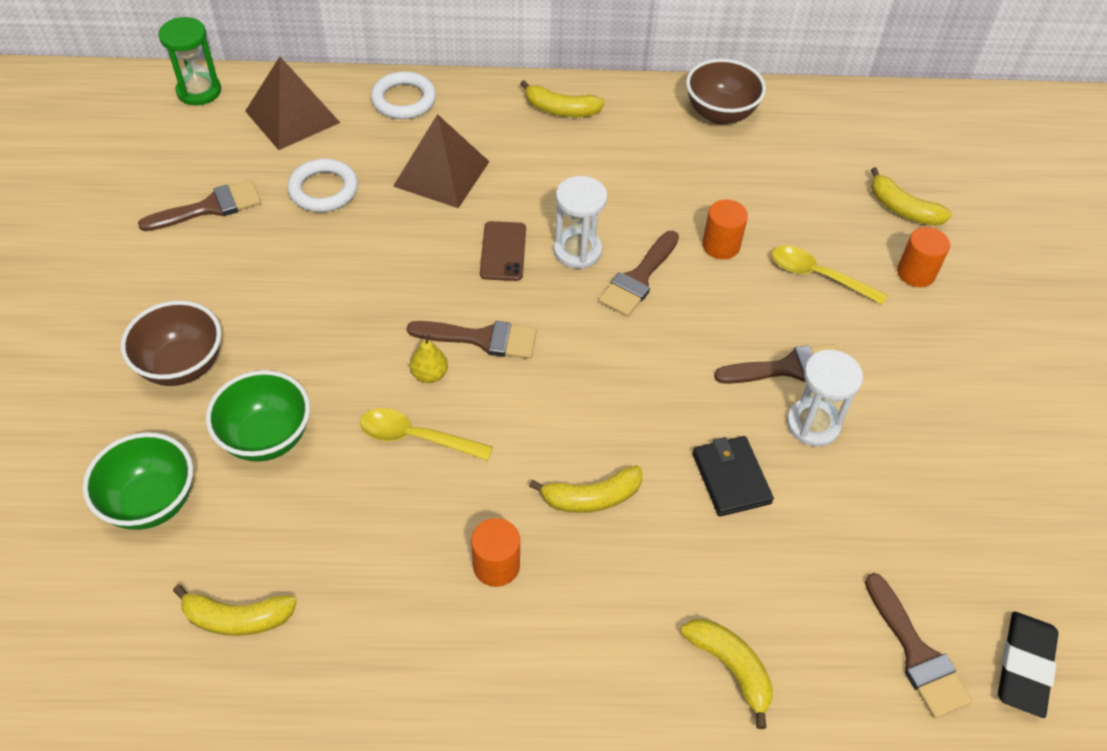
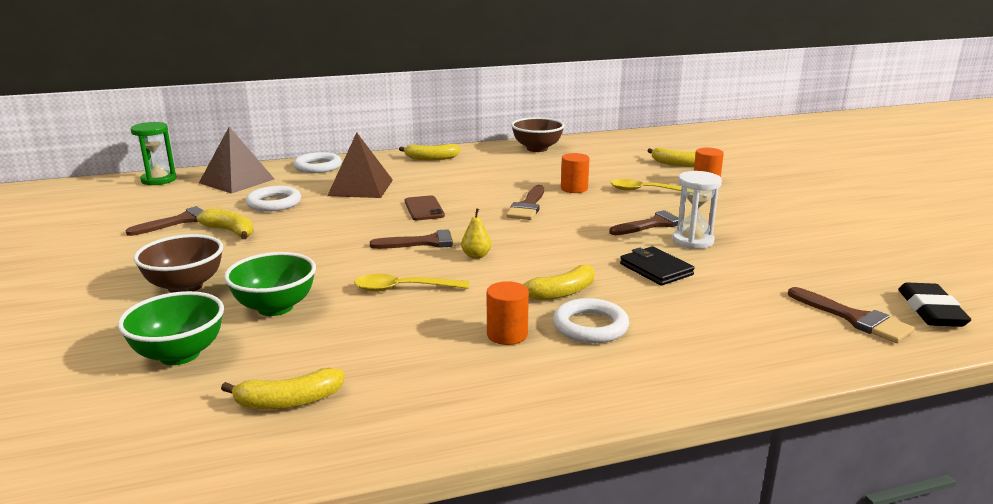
camera: 15 degrees left, 30 degrees down
yellow pear [410,334,448,383] -> yellow pear moved to [461,208,491,259]
white hourglass [553,176,607,269] -> none
yellow banana [681,619,773,729] -> yellow banana moved to [197,209,254,239]
none -> white ring [553,298,629,343]

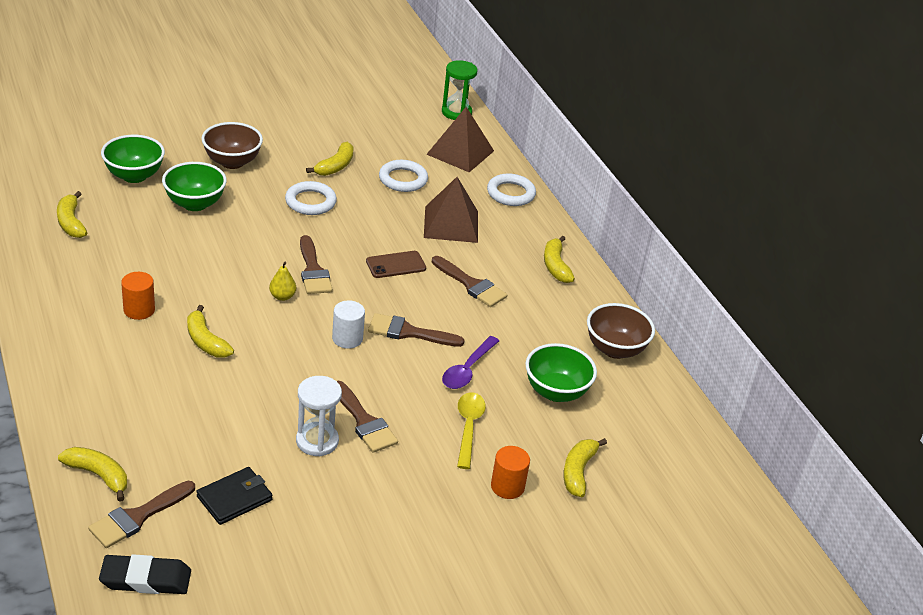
camera: 80 degrees right, 15 degrees up
brown brush [126,203,226,236] -> brown brush moved to [431,256,507,307]
yellow spoon [354,274,469,292] -> none
white ring [553,298,629,343] -> white ring moved to [285,181,337,215]
orange cylinder [561,153,590,193] -> purple spoon [442,336,499,389]
black wallet [620,246,695,285] -> black wallet moved to [196,467,272,525]
none -> yellow banana [58,447,127,502]
none -> white cylinder [332,300,365,349]
none -> green bowl [525,343,597,402]

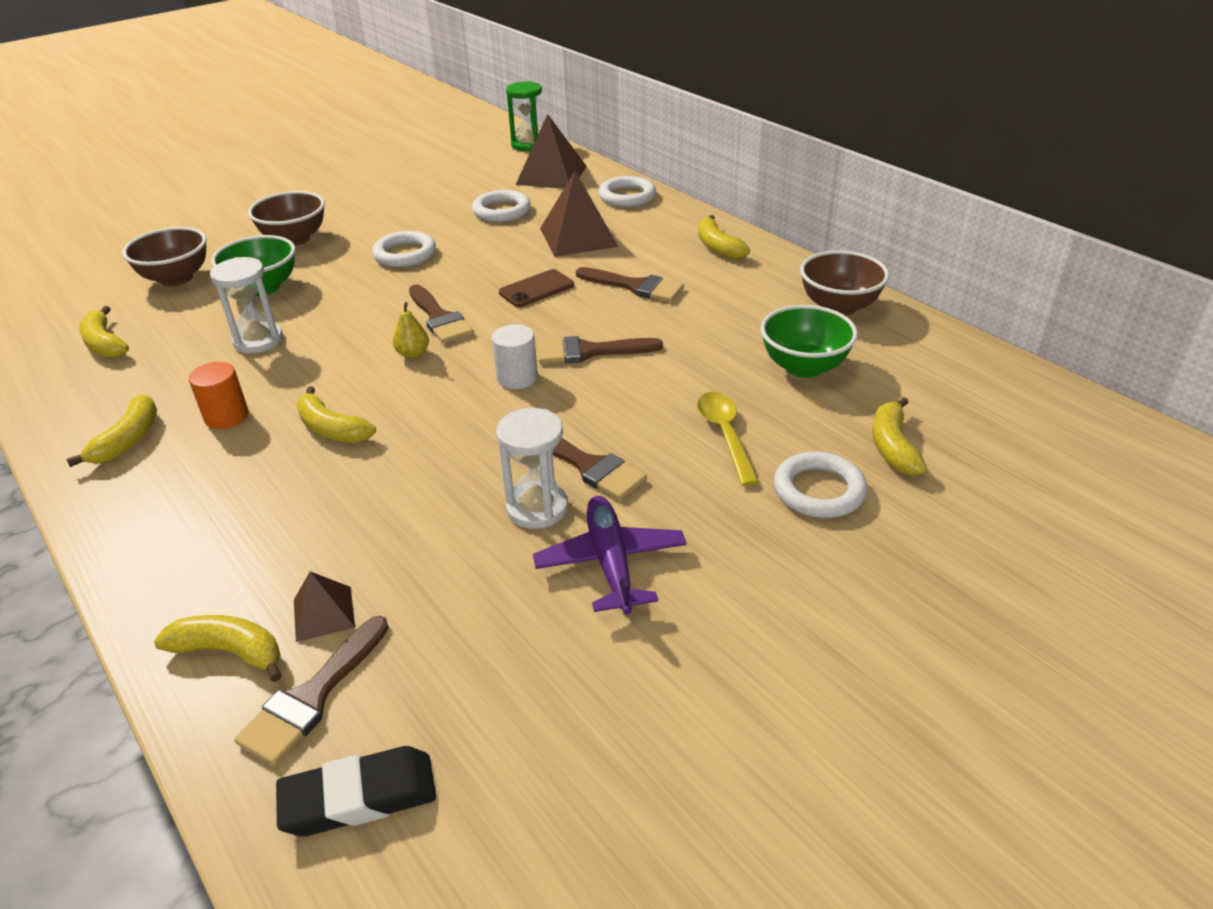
camera: 10 degrees left, 0 degrees up
green bowl [101,135,165,183] -> brown bowl [122,227,207,286]
black wallet [196,467,272,525] -> none
yellow banana [306,142,354,176] -> yellow banana moved to [66,394,157,467]
purple spoon [442,336,499,389] -> none
orange cylinder [491,446,530,499] -> white ring [774,452,867,518]
none -> white hourglass [210,257,283,353]
none -> brown pyramid [294,571,355,642]
none -> purple plane [533,496,687,614]

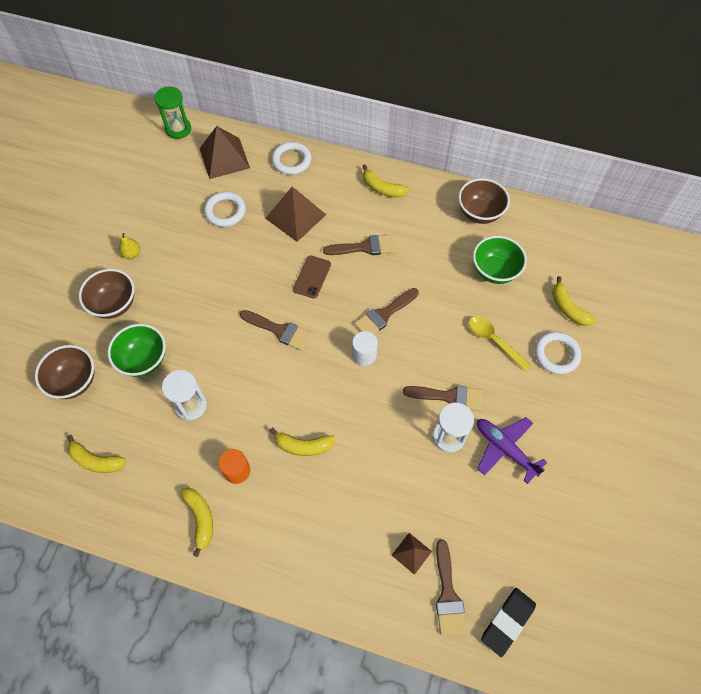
camera: 35 degrees left, 25 degrees up
yellow banana [154,615,282,682] -> none
white ring [372,231,436,267] -> none
yellow pear [393,302,429,359] -> yellow pear moved to [119,233,140,259]

